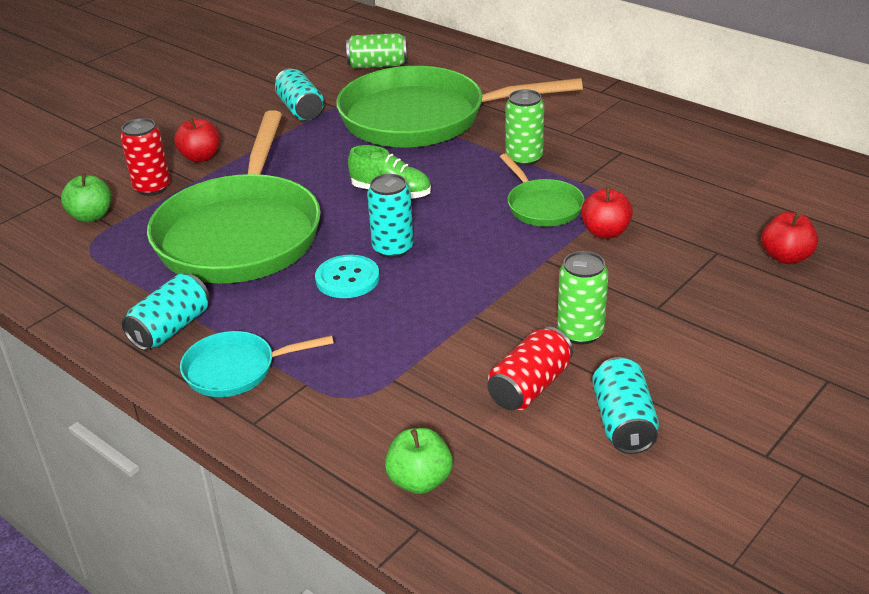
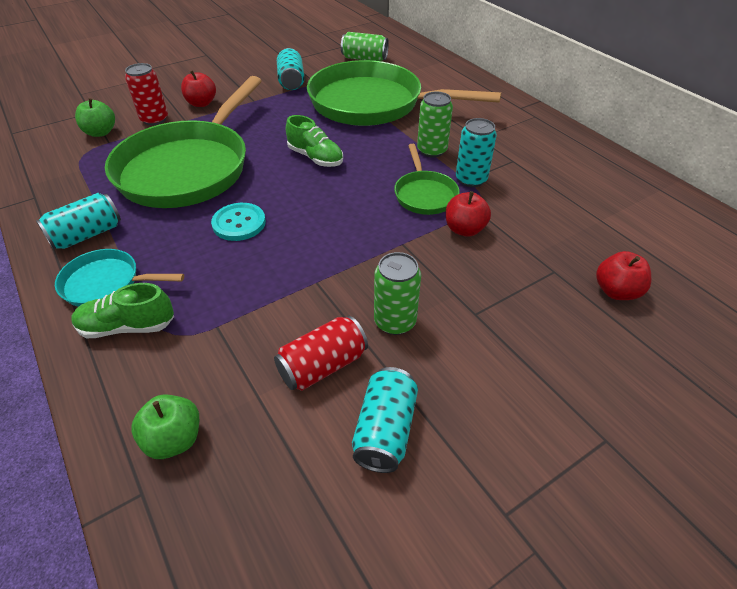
camera: 15 degrees right, 10 degrees up
turquoise can [367,174,414,258] -> turquoise can moved to [456,118,497,187]
none -> green shoe [71,283,174,338]

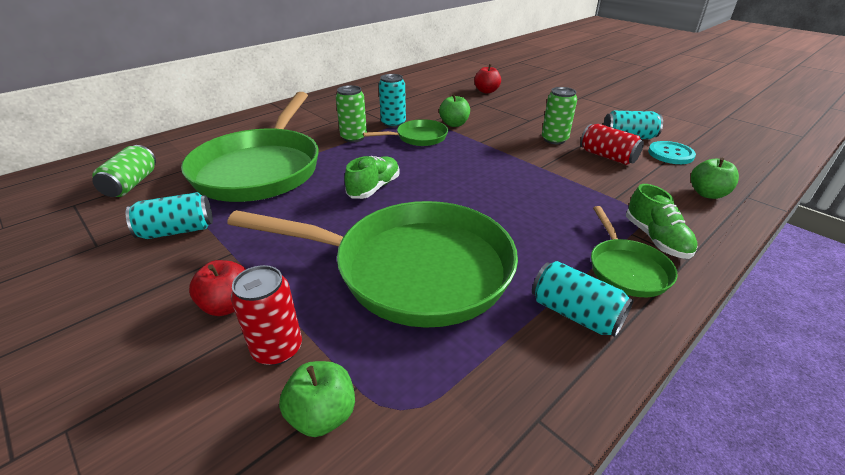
camera: 100 degrees left, 10 degrees down
turquoise pan [55,249,184,307] -> green pan [591,206,678,297]
turquoise button [211,203,266,241] -> turquoise button moved to [648,141,696,164]
red apple [446,191,491,237] -> green apple [439,93,470,127]

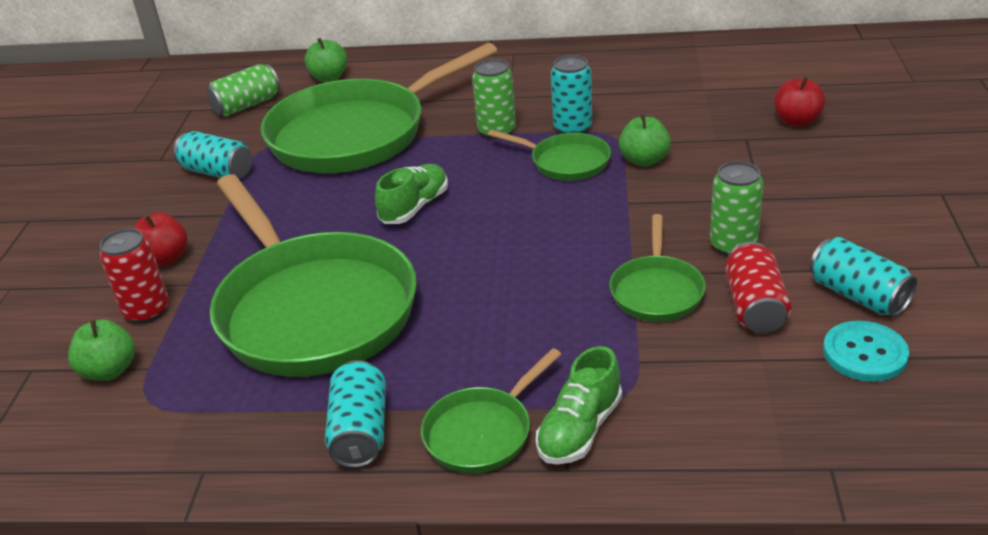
camera: 50 degrees right, 0 degrees up
green shoe [344,156,400,199] -> green shoe turned 45 degrees counterclockwise [375,164,448,224]
green apple [691,158,739,199] -> green apple moved to [305,38,348,82]
none -> green pan [609,214,706,322]

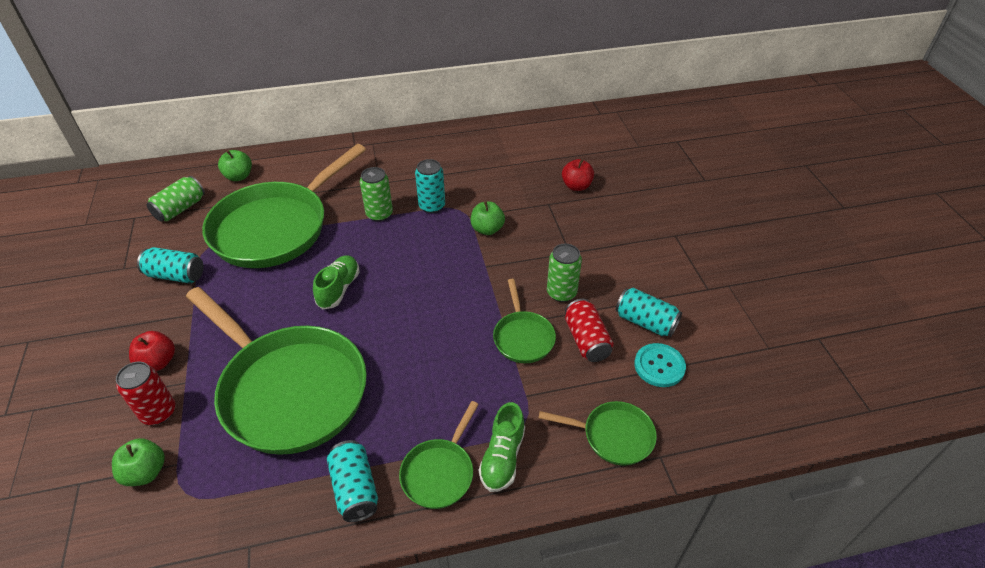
camera: 20 degrees left, 10 degrees up
green pan [488,130,611,181] -> green pan moved to [539,401,657,466]

